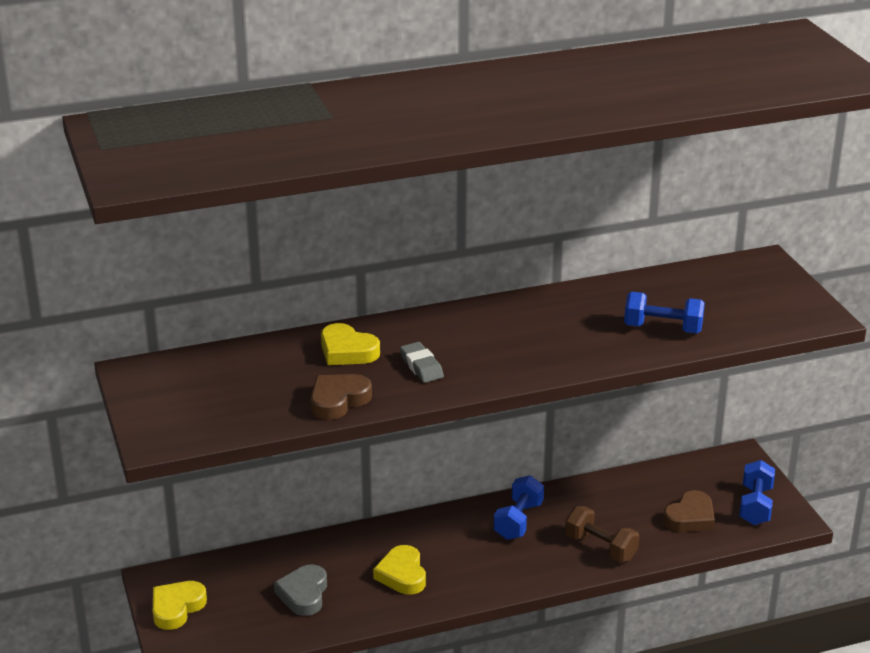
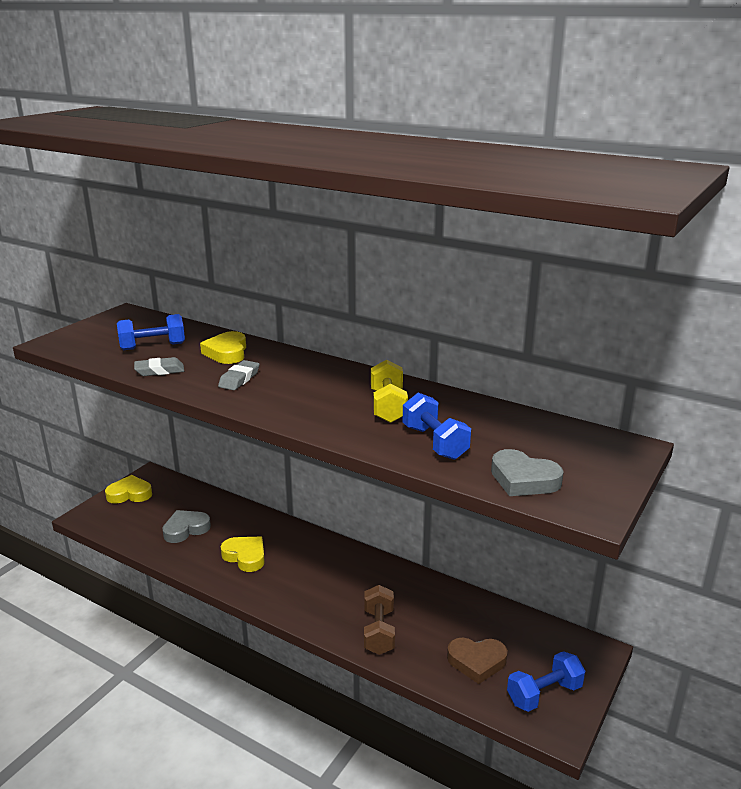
camera: 50 degrees right, 5 degrees down
brown heart [311,374,372,420] -> grey eraser [134,357,184,376]
yellow heart [373,545,426,595] -> yellow heart turned 90 degrees clockwise [221,537,265,572]
blue dumbbell [493,475,544,540] -> blue dumbbell moved to [117,314,185,350]
none -> yellow dumbbell [371,360,408,423]
none -> grey heart [491,449,564,496]

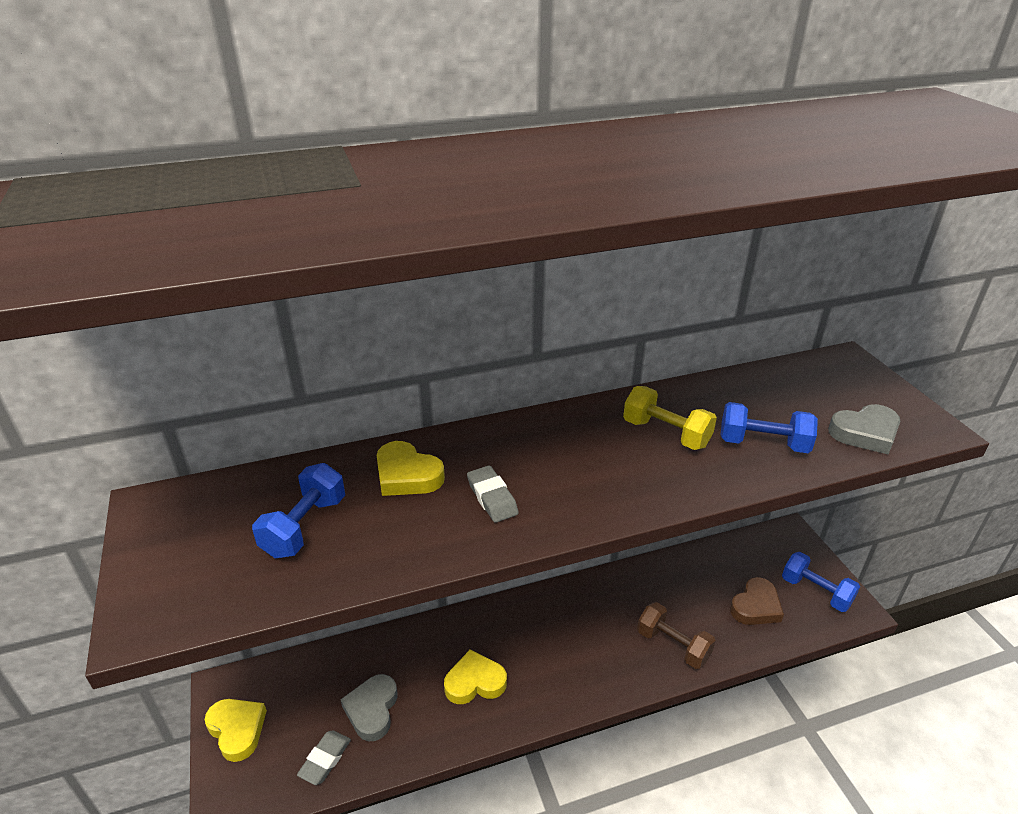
camera: 50 degrees left, 10 degrees up
yellow heart [105,475,152,504] -> yellow heart turned 105 degrees clockwise [205,699,267,762]
grey eraser [134,357,184,376] -> grey eraser moved to [297,730,351,785]
blue dumbbell [507,651,585,712] -> blue dumbbell turned 60 degrees counterclockwise [782,552,860,612]

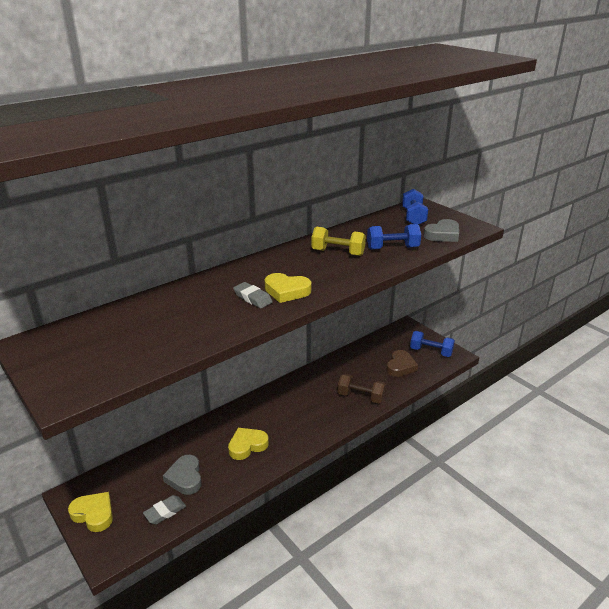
camera: 20 degrees left, 5 degrees down
blue dumbbell [252,463,345,558] -> blue dumbbell moved to [402,189,428,225]
grey eraser [297,730,351,785] -> grey eraser turned 45 degrees clockwise [143,495,186,524]
yellow heart [377,441,445,496] -> yellow heart moved to [265,273,311,303]

